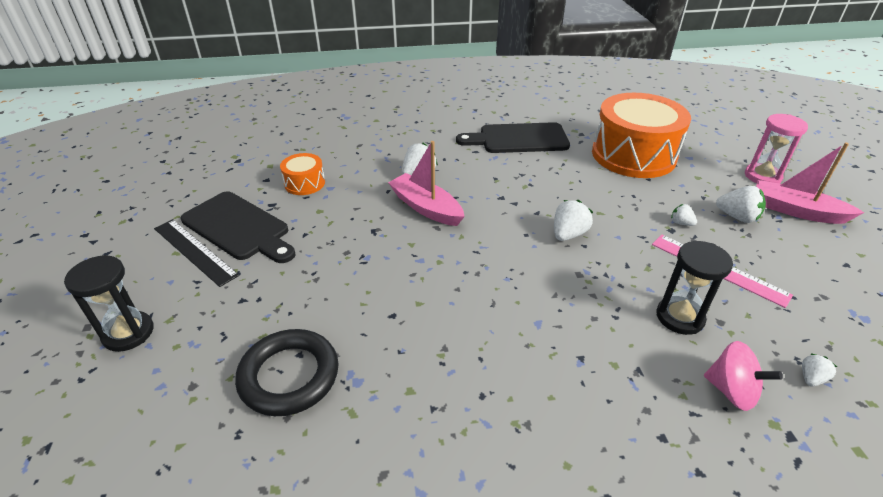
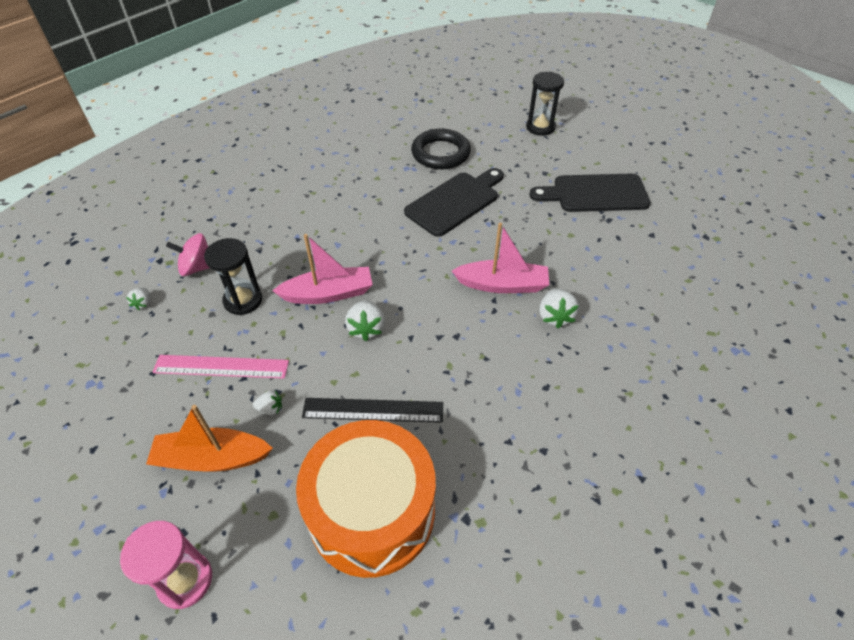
camera: 140 degrees right, 10 degrees up
black ruler [154,219,239,287] -> black ruler moved to [302,398,443,423]
orange drum [280,153,325,195] -> none
black cutting board [456,122,570,153] -> black cutting board moved to [404,168,504,237]
white strawberry [716,186,766,223] -> orange boat [146,405,273,472]
pink boat [756,143,865,224] -> pink boat moved to [272,234,373,304]

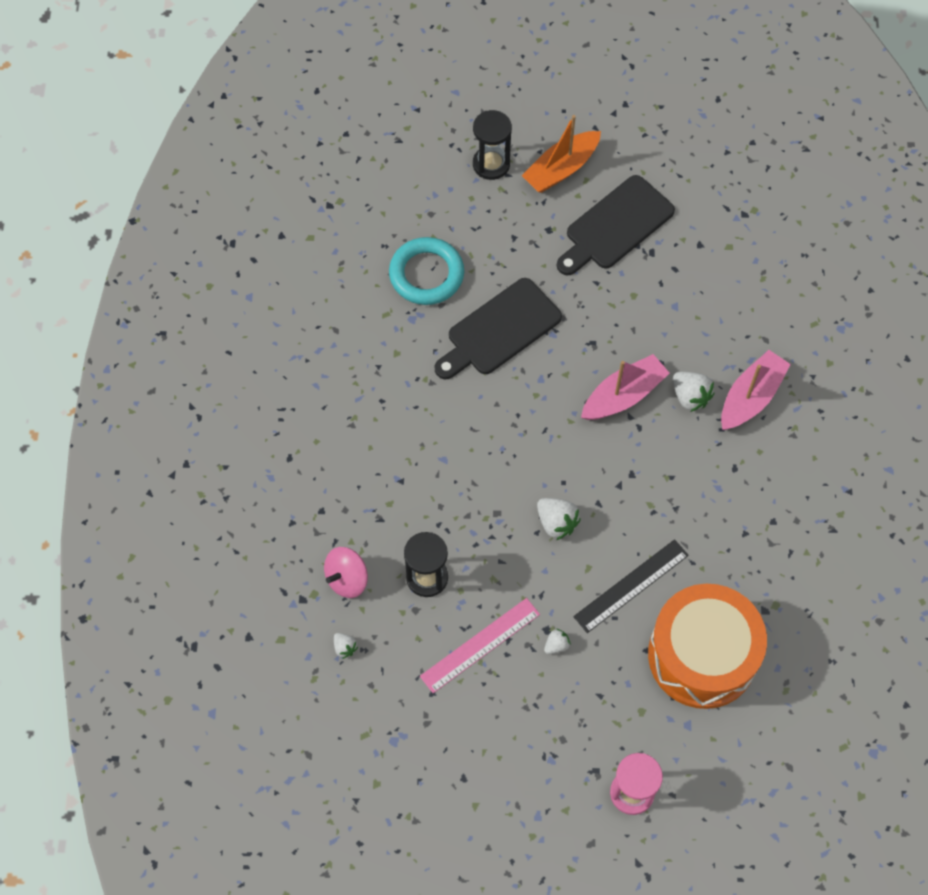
camera: 40 degrees left, 15 degrees up
orange boat [146,405,273,472] -> orange boat moved to [522,115,601,193]
pink boat [272,234,373,304] -> pink boat moved to [721,350,791,430]
black cutting board [404,168,504,237] -> black cutting board turned 135 degrees counterclockwise [435,278,562,379]
black ring [411,129,471,169] -> turquoise ring [389,237,464,305]

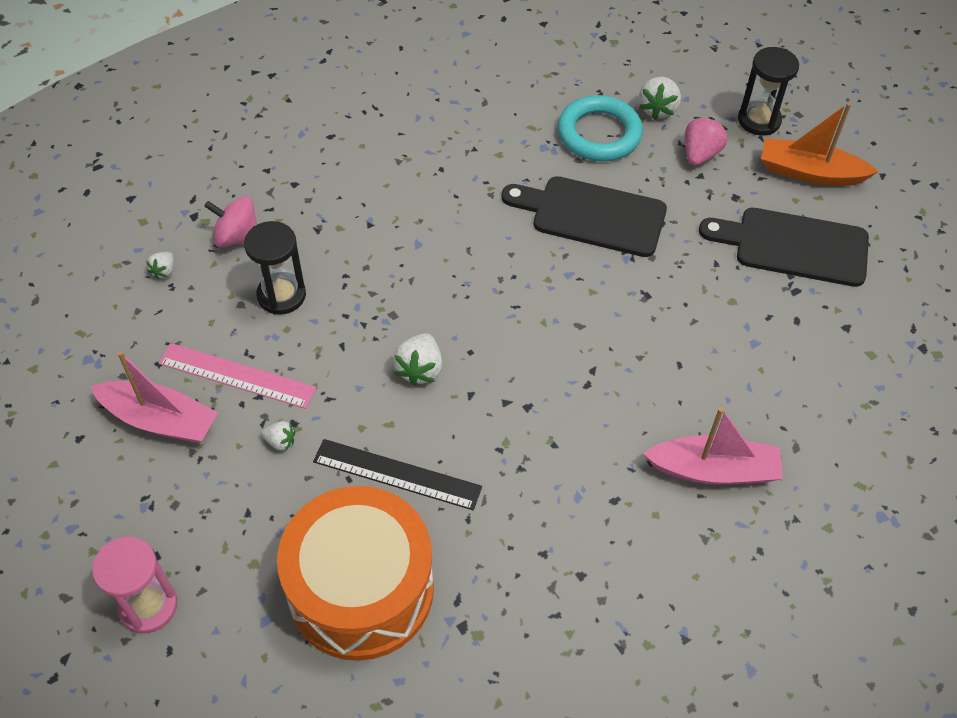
camera: 55 degrees right, 10 degrees down
pink boat [581,354,670,420] -> pink boat moved to [90,351,218,443]
white strawberry [673,372,714,412] -> white strawberry moved to [639,77,681,120]
none -> pink strawberry [685,117,728,166]

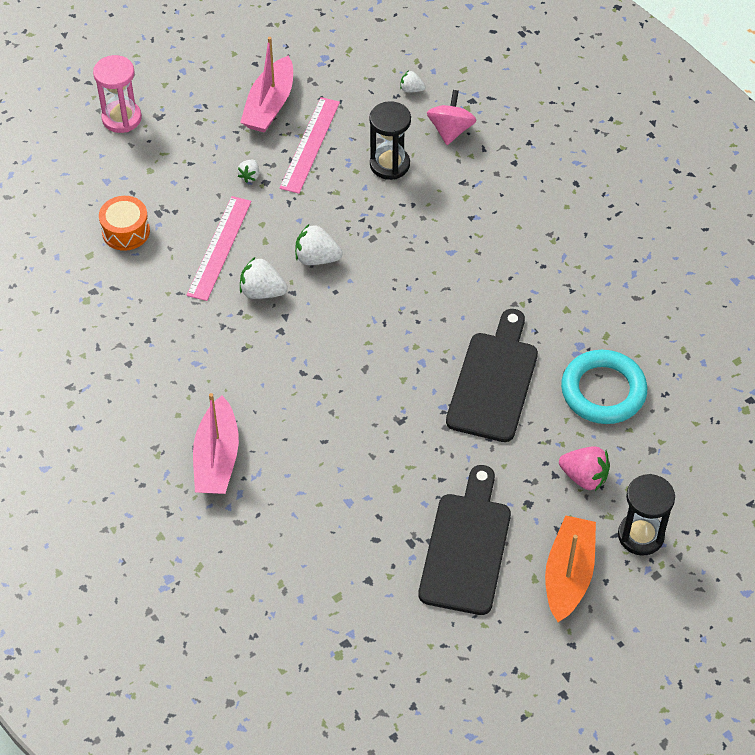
camera: 90 degrees right, 0 degrees up
orange drum [277,486,434,661] -> orange drum [99,196,150,251], size x0.45
black ruler [313,439,482,510] -> pink ruler [187,196,252,301]
white strawberry [639,77,681,120] -> white strawberry moved to [240,257,288,299]

